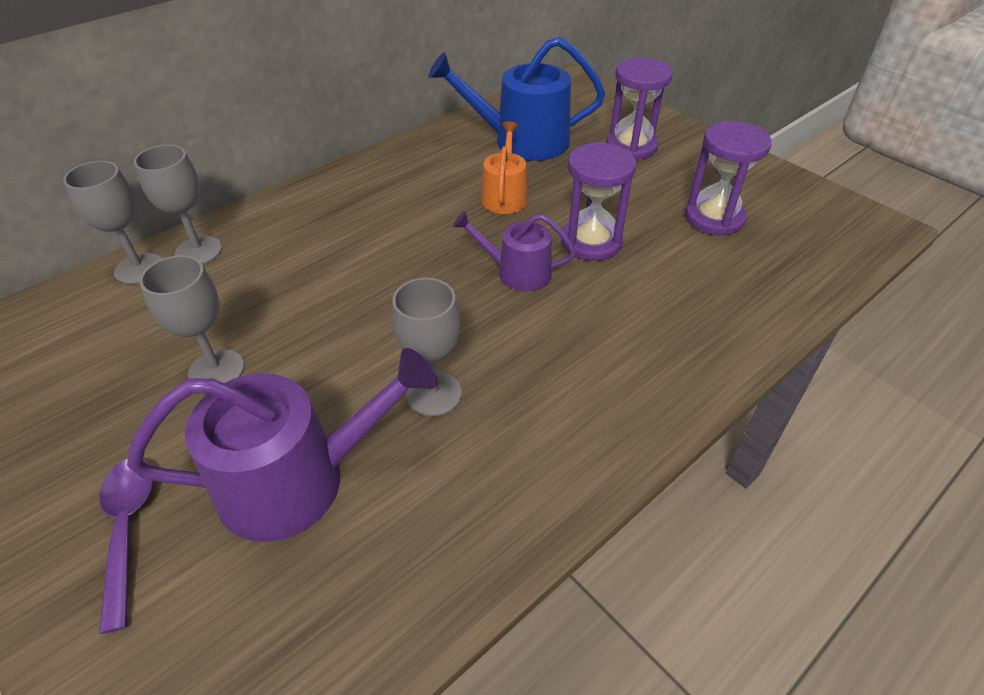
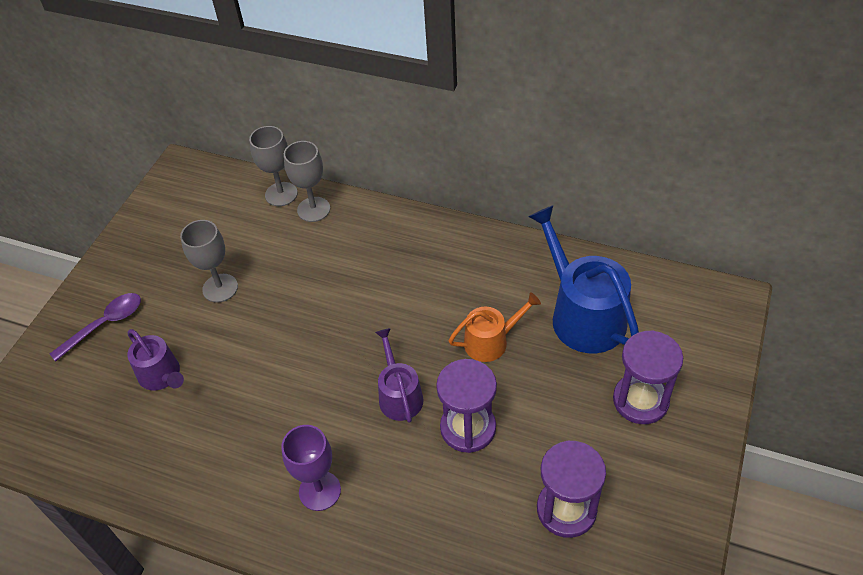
camera: 65 degrees right, 5 degrees up
purple watering can [127,348,437,542] -> purple watering can [127,329,184,390], size x0.57
grey goblet [392,278,462,416] -> none
none -> purple goblet [281,425,341,511]

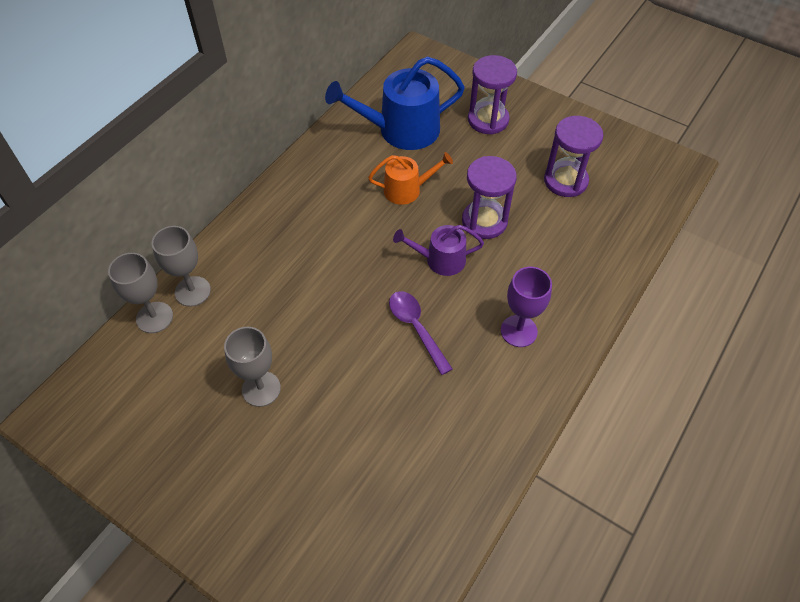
camera: 80 degrees left, 5 degrees up
purple spoon [50,293,141,361] -> purple spoon moved to [389,291,453,375]
purple watering can [127,329,184,390] -> none
orange watering can [449,292,541,362] -> orange watering can turned 90 degrees clockwise [368,152,453,205]

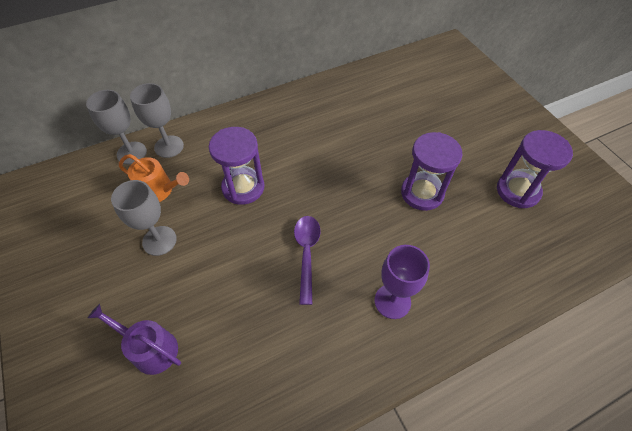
camera: 30 degrees right, 0 degrees up
blue watering can [325,57,465,150] -> none
orange watering can [368,152,453,205] -> orange watering can moved to [119,154,189,202]
purple watering can [393,225,484,276] -> purple watering can moved to [88,304,181,375]
purple hourglass [468,55,517,134] -> purple hourglass moved to [209,127,264,205]

